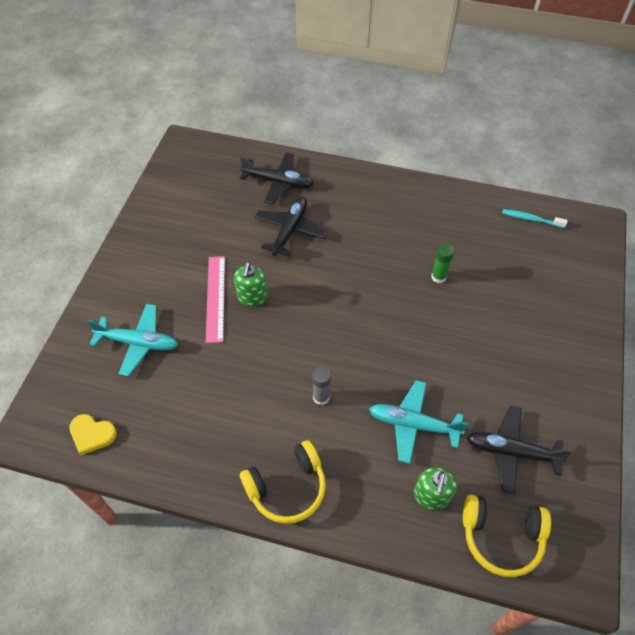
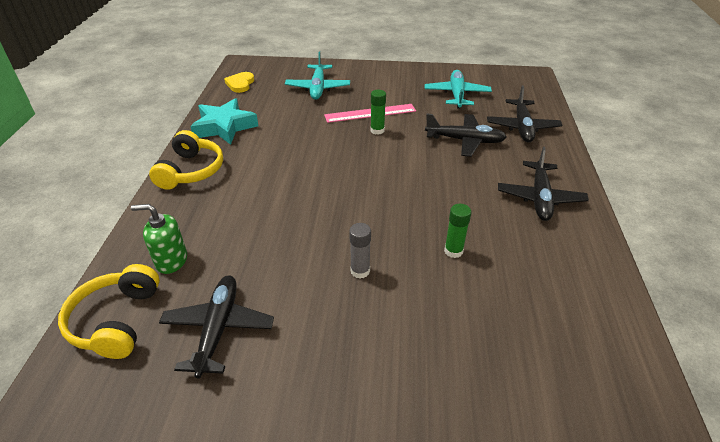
camera: 80 degrees right, 15 degrees down
green soap dispenser [234,262,268,307] -> green glue stick [370,90,386,135]
yellow headphones [240,440,326,524] -> yellow headphones turned 135 degrees counterclockwise [149,130,223,190]
grey glue stick [312,367,331,405] -> grey glue stick moved to [349,223,371,279]
turquoise plane [369,380,468,464] -> turquoise plane moved to [425,70,492,109]
turquoise toothbrush [502,209,568,228] -> none
none -> turquoise star [190,98,258,145]
none -> black plane [498,147,589,221]

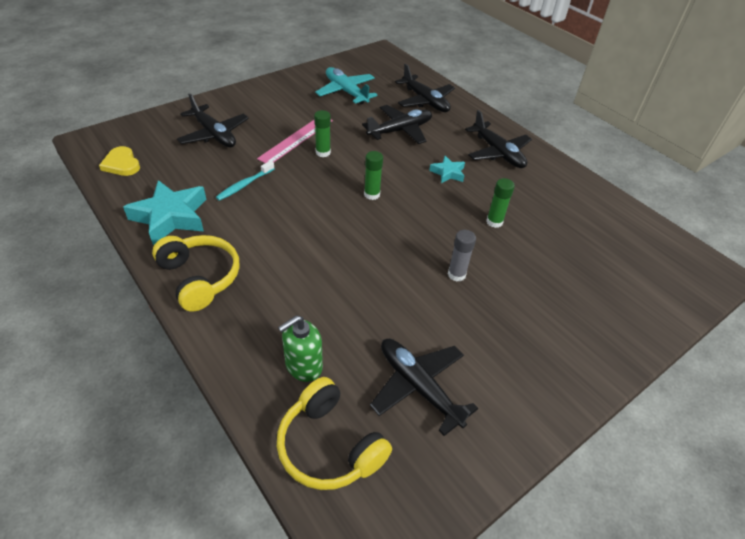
camera: 45 degrees left, 5 degrees up
turquoise plane [285,51,350,100] -> black plane [177,94,249,147]
none -> turquoise toothbrush [216,161,274,201]
none -> green glue stick [364,151,383,200]
none -> turquoise star [429,155,465,183]

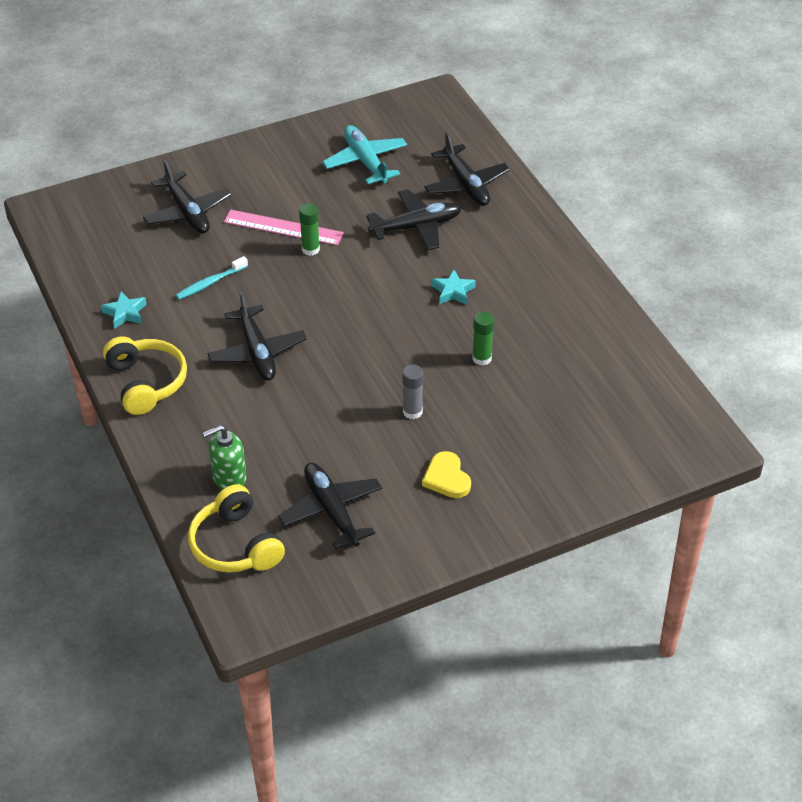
camera: 15 degrees right, 0 degrees up
yellow heart [99,146,140,176] -> yellow heart moved to [422,451,471,498]
turquoise star [123,180,206,245] -> turquoise star [101,291,147,329], size x0.52
pink ruler [257,120,333,163] -> pink ruler turned 60 degrees clockwise [224,210,344,245]
green glue stick [364,151,383,200] -> none
black plane [465,110,532,168] -> black plane moved to [207,292,306,380]

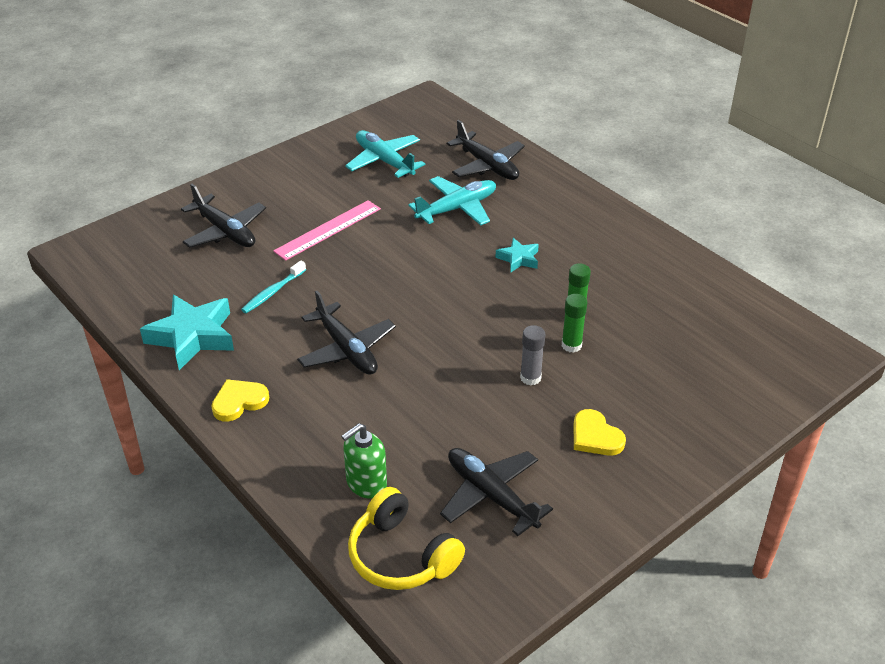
camera: 15 degrees left, 5 degrees down
turquoise star [101,291,147,329] -> turquoise star [140,295,234,370], size x1.91
yellow headphones [103,336,187,415] -> yellow heart [211,379,269,422]
pink ruler [224,210,344,245] -> pink ruler turned 45 degrees counterclockwise [273,200,381,261]
green glue stick [299,203,320,256] -> green glue stick moved to [562,294,587,353]
black plane [366,189,461,250] -> turquoise plane [409,176,496,226]

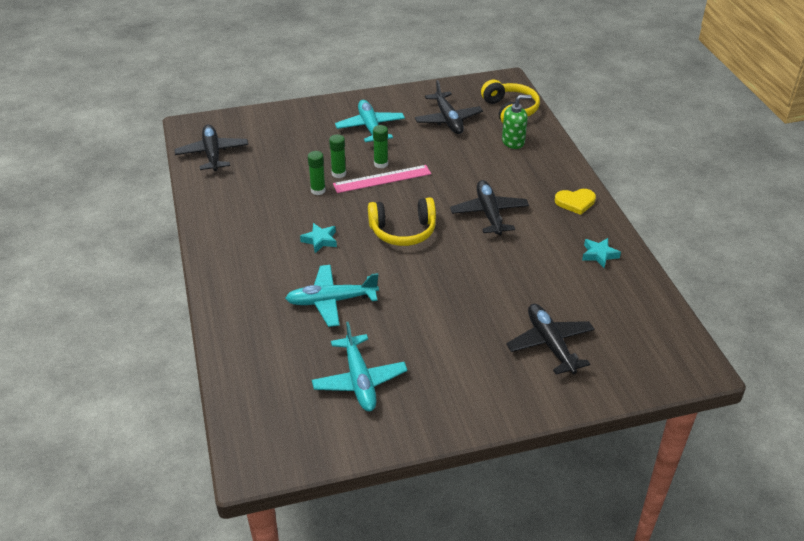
camera: 155 degrees left, 0 degrees up
turquoise star [140,295,234,370] -> turquoise star [582,238,621,268], size x0.52
turquoise toothbrush [241,260,306,313] -> none
pink ruler [273,200,381,261] -> pink ruler moved to [333,165,431,193]
black plane [447,120,525,180] -> black plane moved to [174,124,248,171]
grey glue stick [520,325,545,385] -> green glue stick [373,125,388,168]
yellow heart [573,409,626,456] -> turquoise plane [335,100,405,142]
none -> yellow headphones [368,197,436,246]

